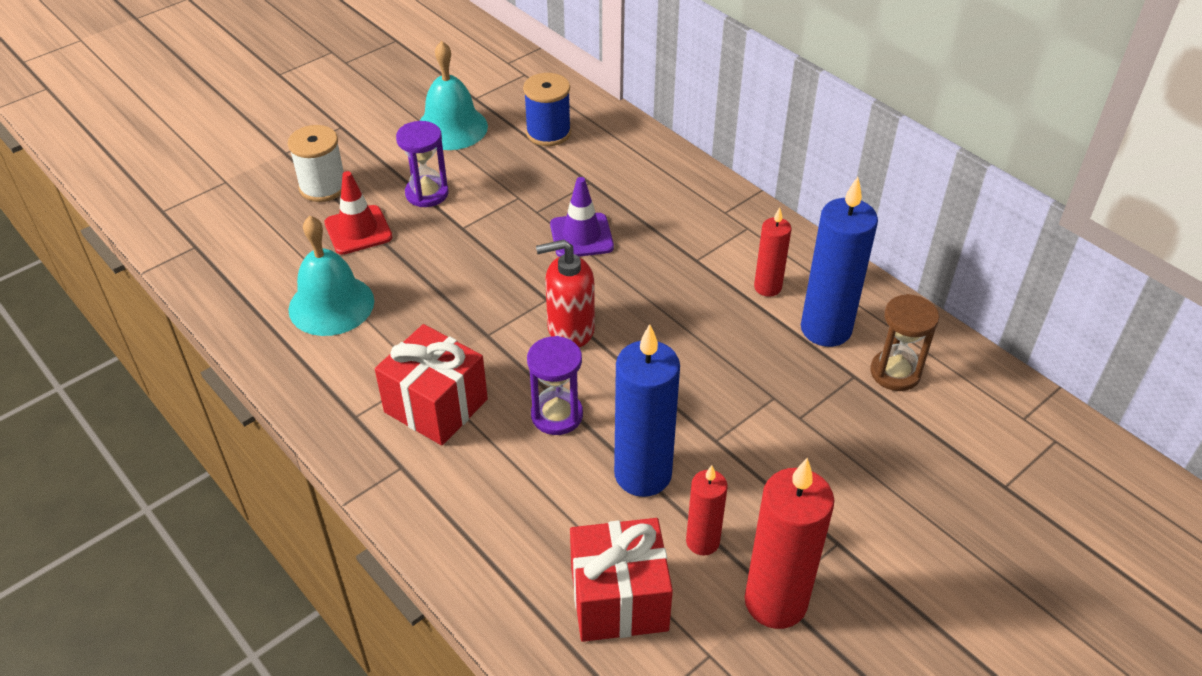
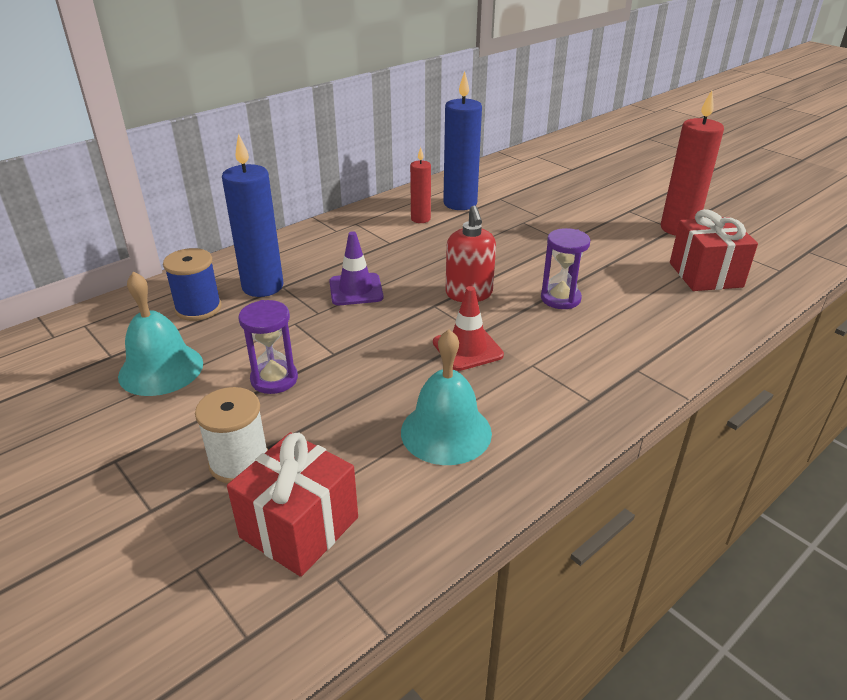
camera: 90 degrees left, 10 degrees down
red traffic cone [324,171,393,255] -> red traffic cone moved to [433,286,504,371]
red gift [375,324,488,445] -> red gift moved to [227,432,358,577]
blue candle [614,324,680,497] -> blue candle moved to [222,134,284,297]
red candle [686,465,728,556] -> none
brown hourglass [870,294,939,391] -> none

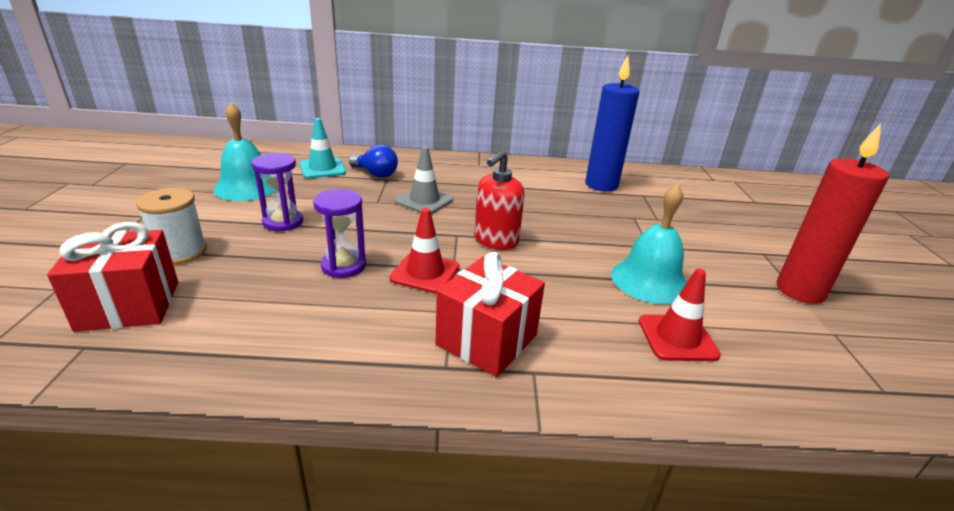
camera: 40 degrees right, 5 degrees down
blue spool [163,248,222,321] -> turquoise traffic cone [300,118,346,178]
blue candle [222,134,284,297] -> blue light bulb [349,144,398,178]
purple traffic cone [329,231,384,305] -> grey traffic cone [395,146,453,214]
turquoise bell [401,329,492,465] -> turquoise bell moved to [611,184,687,304]
red candle [410,147,431,223] -> none
purple hourglass [541,228,590,309] -> purple hourglass moved to [313,189,366,278]
red gift [670,209,758,291] -> red gift moved to [435,252,545,377]
none -> red traffic cone [639,269,721,361]

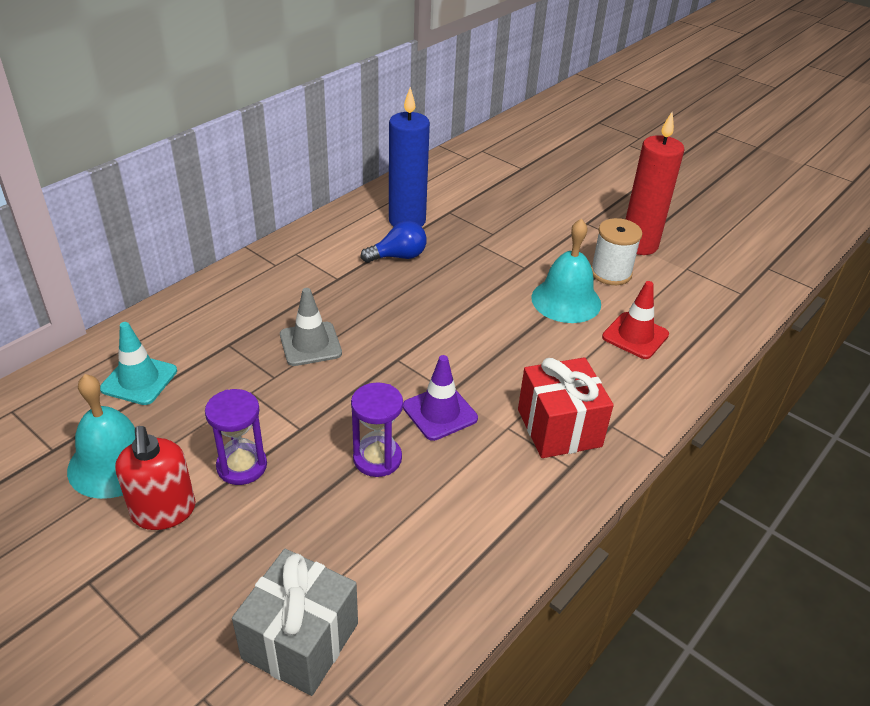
camera: 50 degrees left, 10 degrees up
red gift [47,222,178,332] -> grey gift [232,549,358,696]
white spool [136,188,207,265] -> white spool moved to [591,218,643,285]
blue light bulb [349,144,398,178] -> blue light bulb moved to [361,221,427,263]
red traffic cone [390,208,459,294] -> purple traffic cone [403,355,478,441]
red soap dispenser [474,150,525,250] -> red soap dispenser moved to [115,426,195,530]

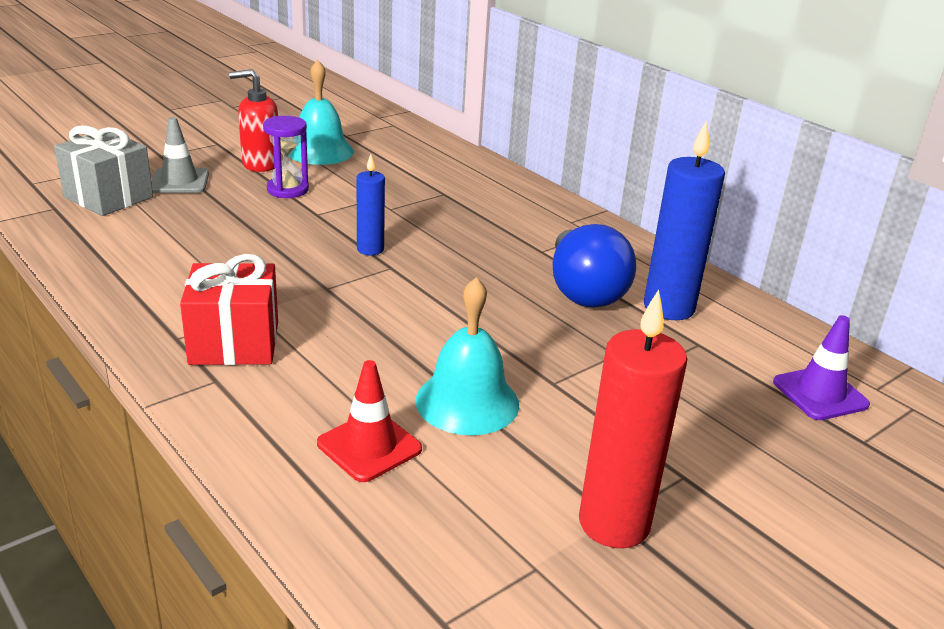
camera: 100 degrees right, 10 degrees down
turquoise traffic cone [100,322,177,405] -> none
grey traffic cone [280,288,342,366] -> grey traffic cone moved to [151,117,209,193]
purple hourglass [351,382,403,477] -> none
blue light bulb [361,221,427,263] -> blue light bulb [553,224,636,308], size x1.65
purple traffic cone [403,355,478,441] -> purple traffic cone moved to [773,315,870,420]
white spool [591,218,643,285] -> none
none -> blue candle [356,154,385,255]

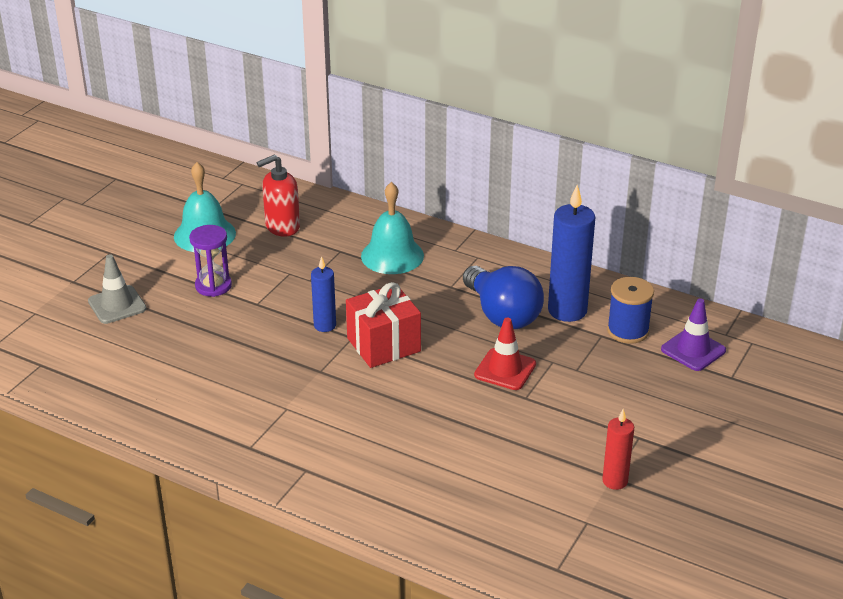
camera: 20 degrees left, 5 degrees up
grey gift [54,125,153,216] -> none
red gift [180,254,278,365] -> red gift moved to [346,282,421,368]
red soap dispenser [229,69,278,172] -> red soap dispenser moved to [257,155,300,237]
red traffic cone [317,360,422,482] -> red traffic cone moved to [474,317,536,390]
turquoise bell [416,277,519,435] -> turquoise bell moved to [361,182,424,274]
red candle [579,289,687,548] -> red candle [602,409,634,490], size x0.56
none -> blue spool [607,277,654,344]

